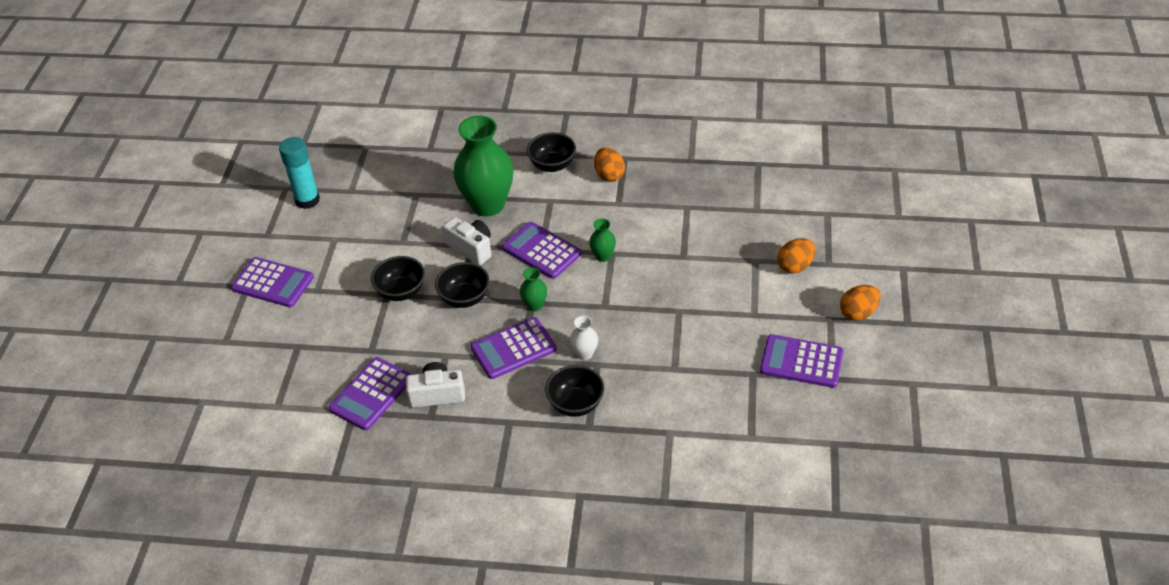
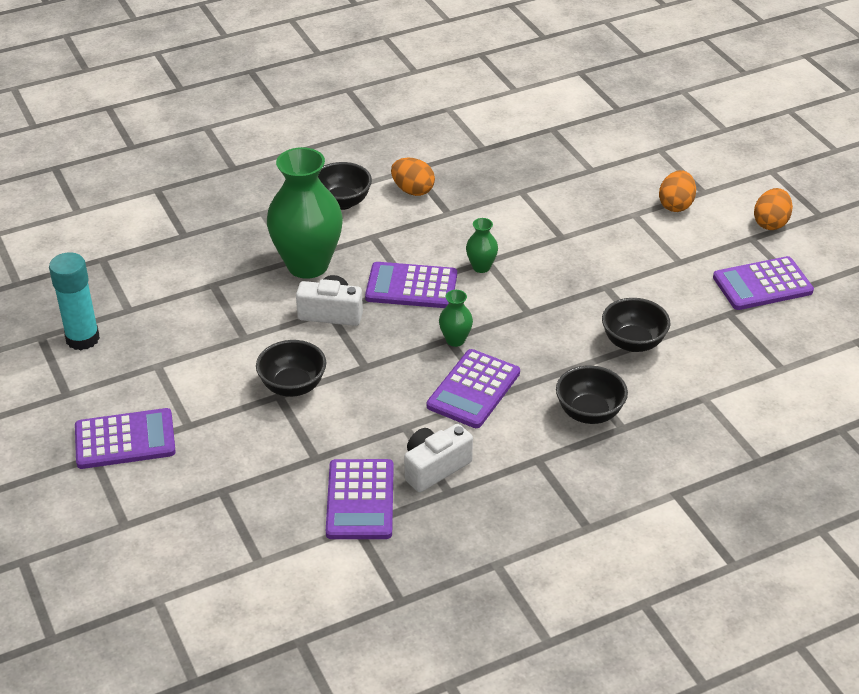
camera: 35 degrees left, 5 degrees down
black bowl [435,262,490,308] -> black bowl moved to [602,298,670,352]
white vase [570,316,598,360] -> none

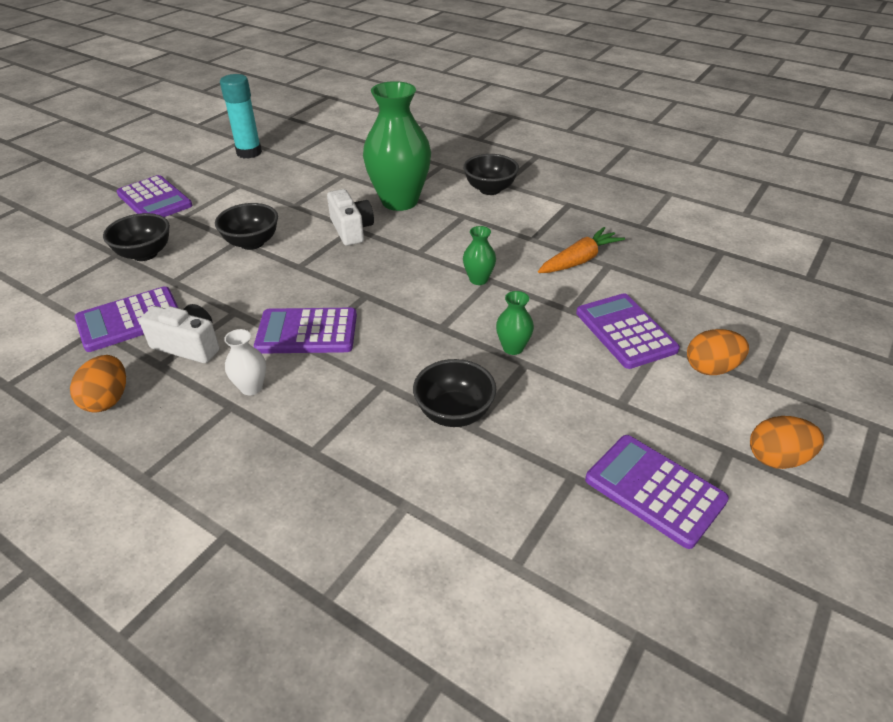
camera: 60 degrees right, 0 degrees up
purple calculator [365,262,457,308] -> purple calculator moved to [576,293,680,369]
orange egg [391,157,435,196] -> orange egg moved to [70,355,126,413]
green vase [439,290,473,347] -> green vase moved to [496,291,534,355]
black bowl [556,365,628,424] -> black bowl moved to [103,213,170,261]
none -> white vase [224,329,266,395]
none -> orange carrot [538,227,625,273]

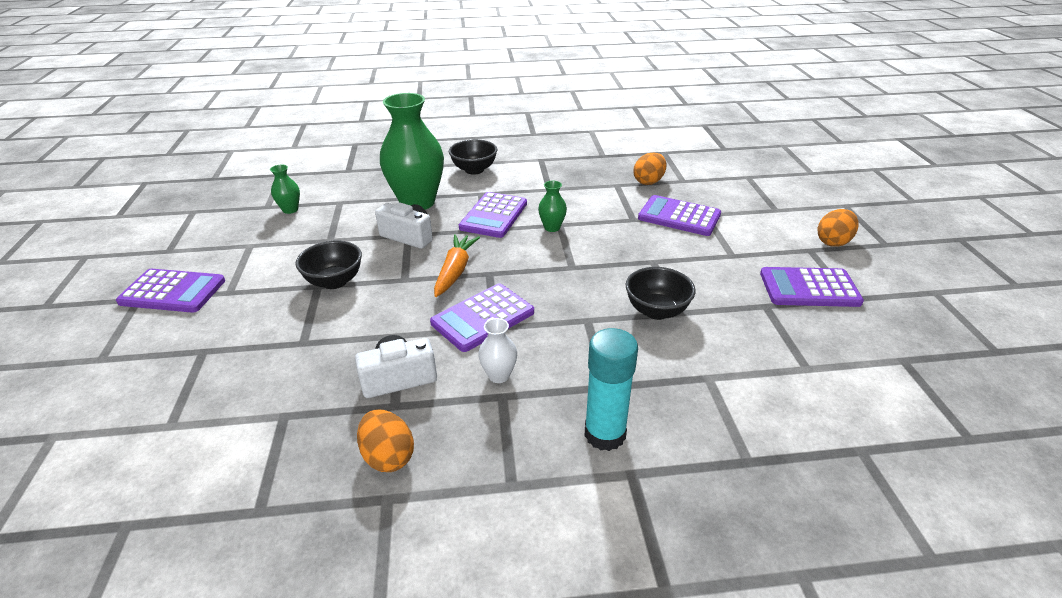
camera: 40 degrees left, 5 degrees down
purple calculator [75,286,178,352] -> purple calculator moved to [459,192,527,238]
black bowl [103,213,170,261] -> none
turquoise glue stick [220,74,262,159] -> turquoise glue stick moved to [585,328,638,451]
green vase [496,291,534,355] -> green vase moved to [270,165,300,214]
orange carrot [538,227,625,273] -> orange carrot moved to [434,234,480,297]
orange egg [687,329,749,375] -> orange egg moved to [633,152,666,185]

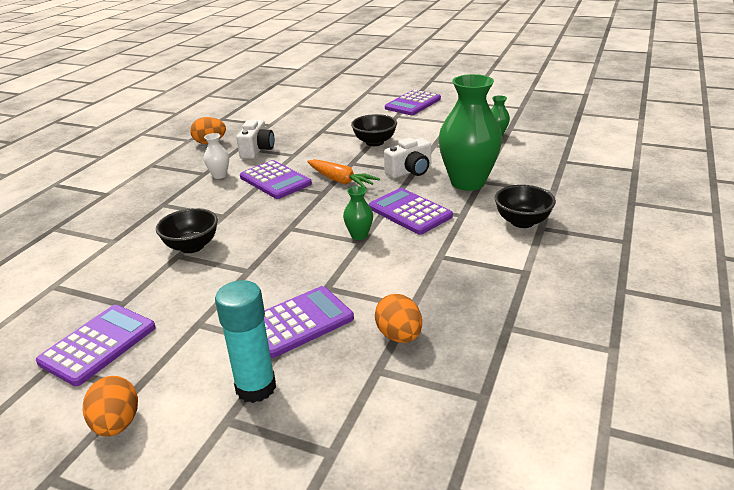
camera: 120 degrees right, 5 degrees down
purple calculator [430,283,534,352] -> purple calculator turned 150 degrees clockwise [240,160,312,199]
turquoise glue stick [585,328,638,451] -> turquoise glue stick moved to [215,280,276,403]

